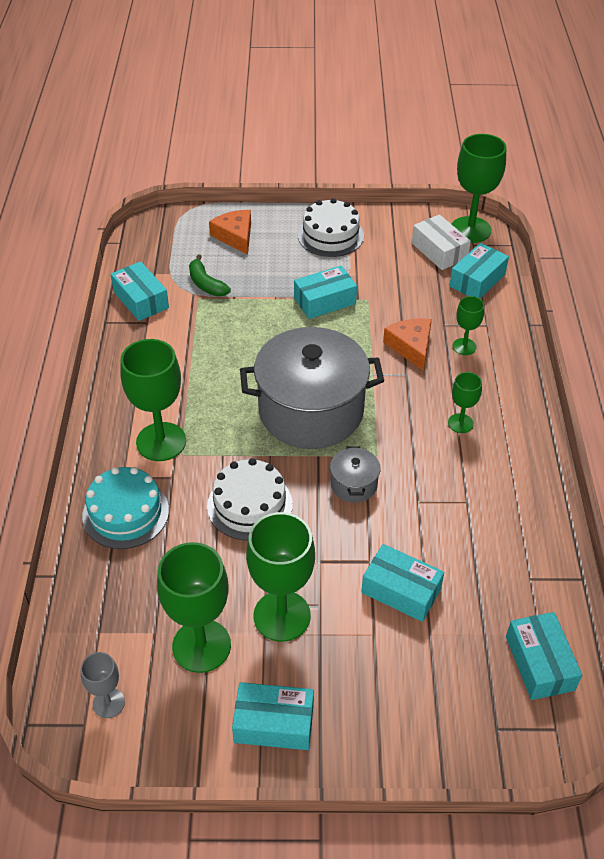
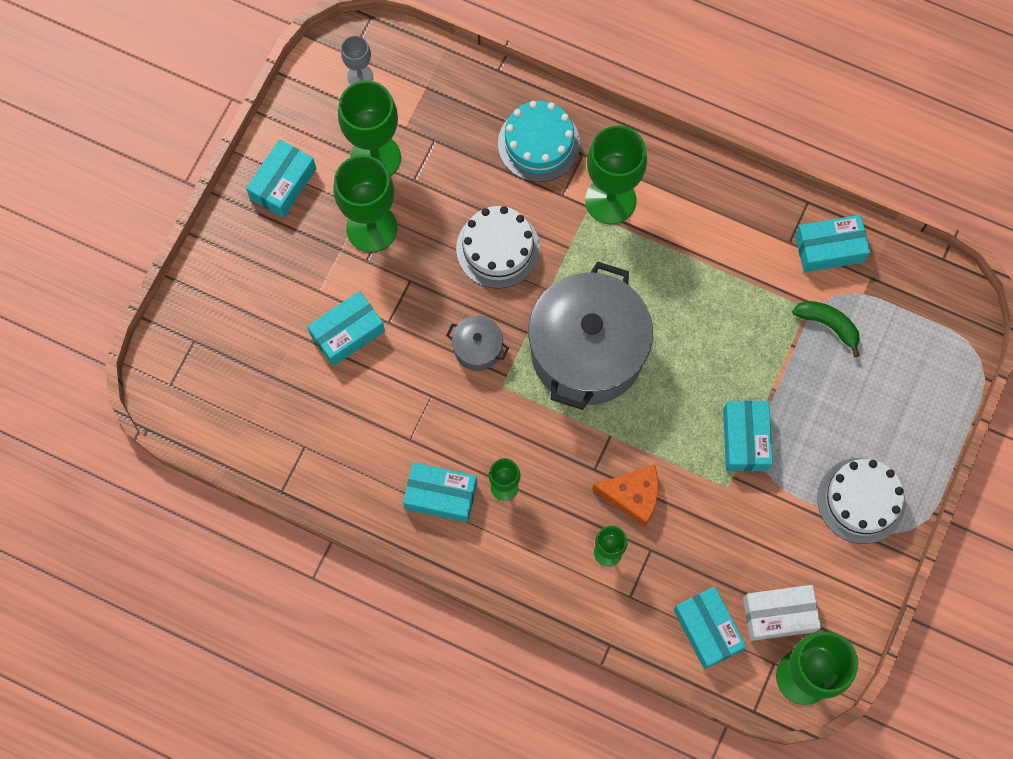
camera: 115 degrees right, 25 degrees up
green banana [189,254,231,296] -> green banana turned 45 degrees clockwise [792,301,860,357]
orange cheese [209,210,251,255] -> none
turquoise box [506,612,582,700] -> turquoise box moved to [403,462,477,522]

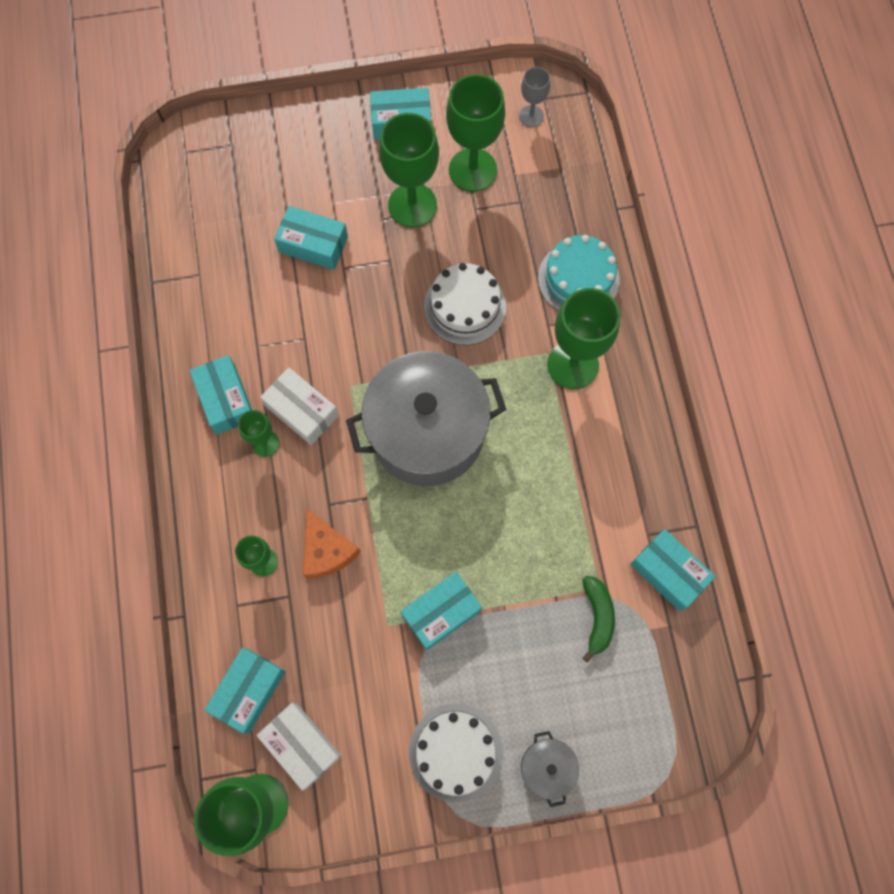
camera: 55 degrees right, 0 degrees up
grey pot [446,316,509,371] -> grey pot moved to [521,731,579,807]
none -> white box [260,368,339,445]

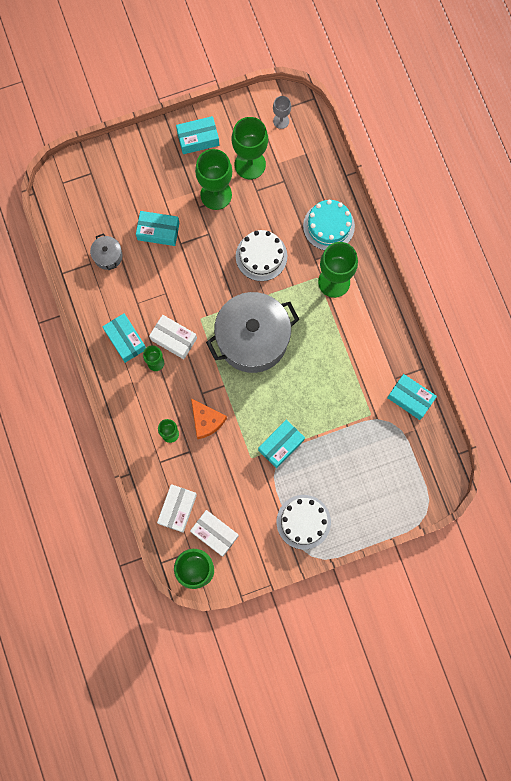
camera: 10 degrees left, 5 degrees up
turquoise box [204,647,286,734] -> white box [157,484,197,533]
grey pot [521,731,579,807] -> grey pot moved to [90,233,122,270]
green banana [582,576,615,663] -> none

